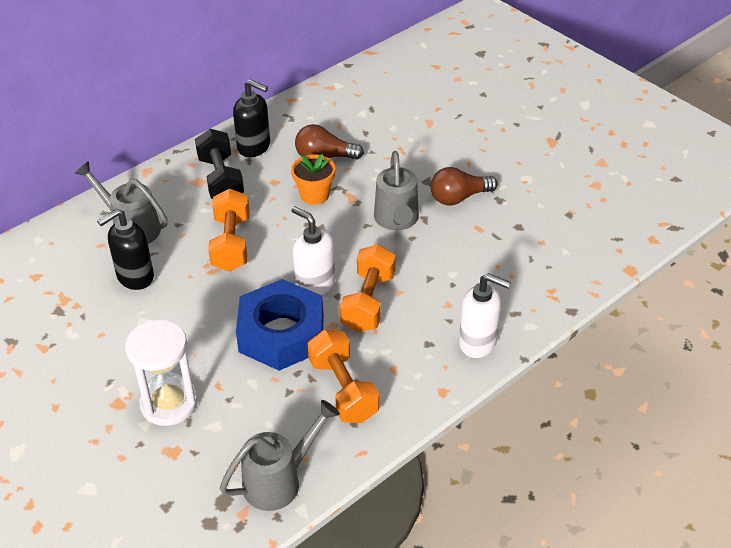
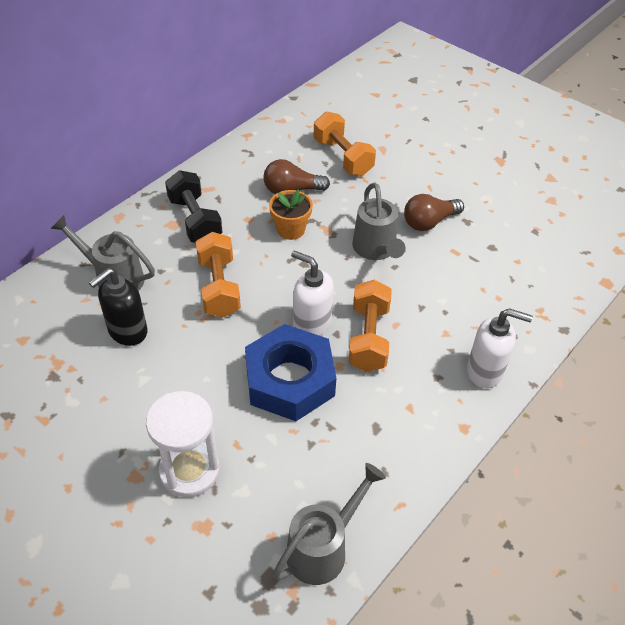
camera: 10 degrees left, 5 degrees up
black soap dispenser [233,79,270,157] -> none
orange dumbbell [308,329,379,423] -> orange dumbbell moved to [314,112,376,176]

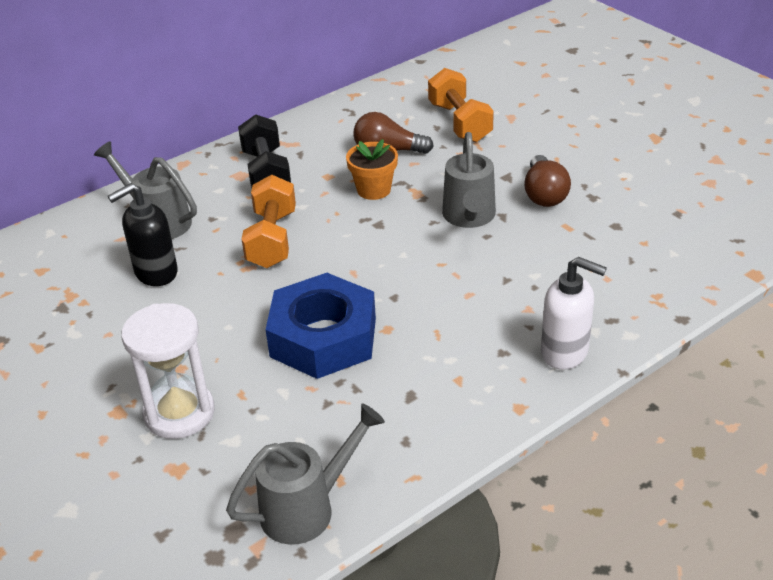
camera: 15 degrees right, 10 degrees down
white soap dispenser [291,250,334,336] -> none
orange dumbbell [348,280,392,372] -> none
brown light bulb [404,194,464,231] -> brown light bulb turned 75 degrees counterclockwise [524,155,571,207]

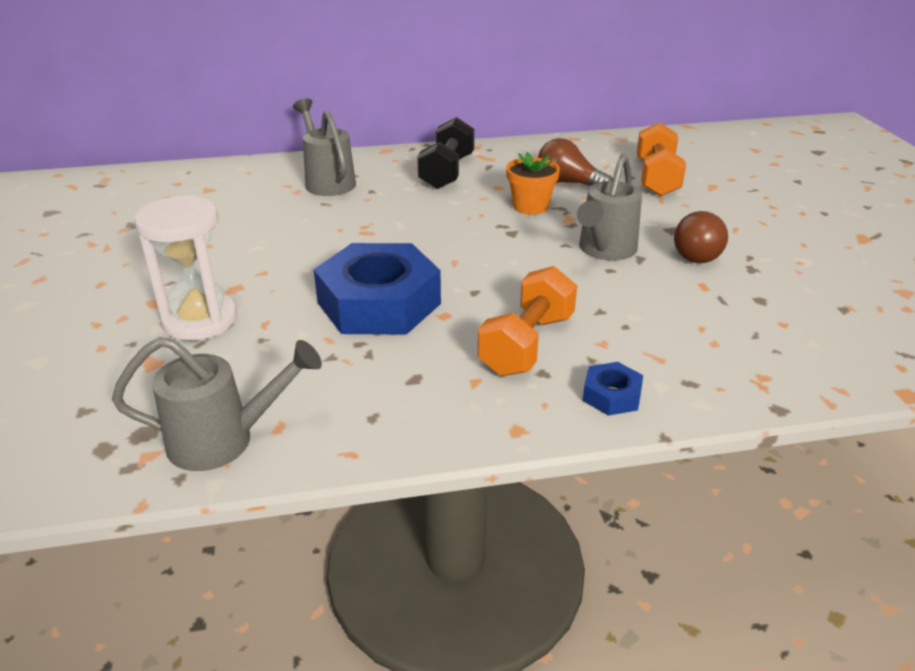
camera: 25 degrees right, 5 degrees down
black soap dispenser [108,183,178,286] -> none
orange dumbbell [241,175,296,268] -> orange dumbbell moved to [478,266,577,376]
white soap dispenser [541,257,607,370] -> blue nut [582,362,643,416]

